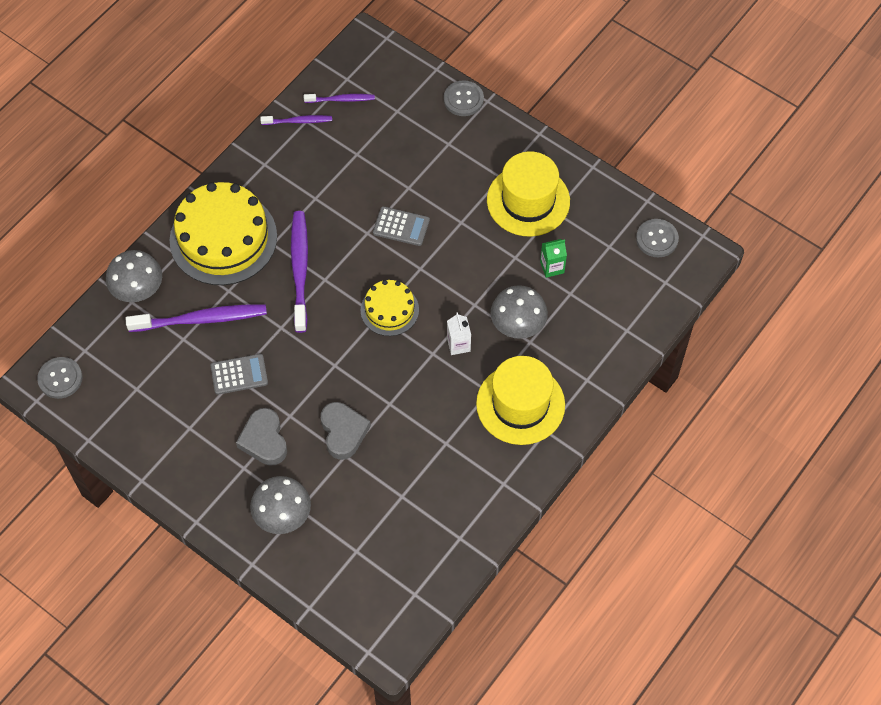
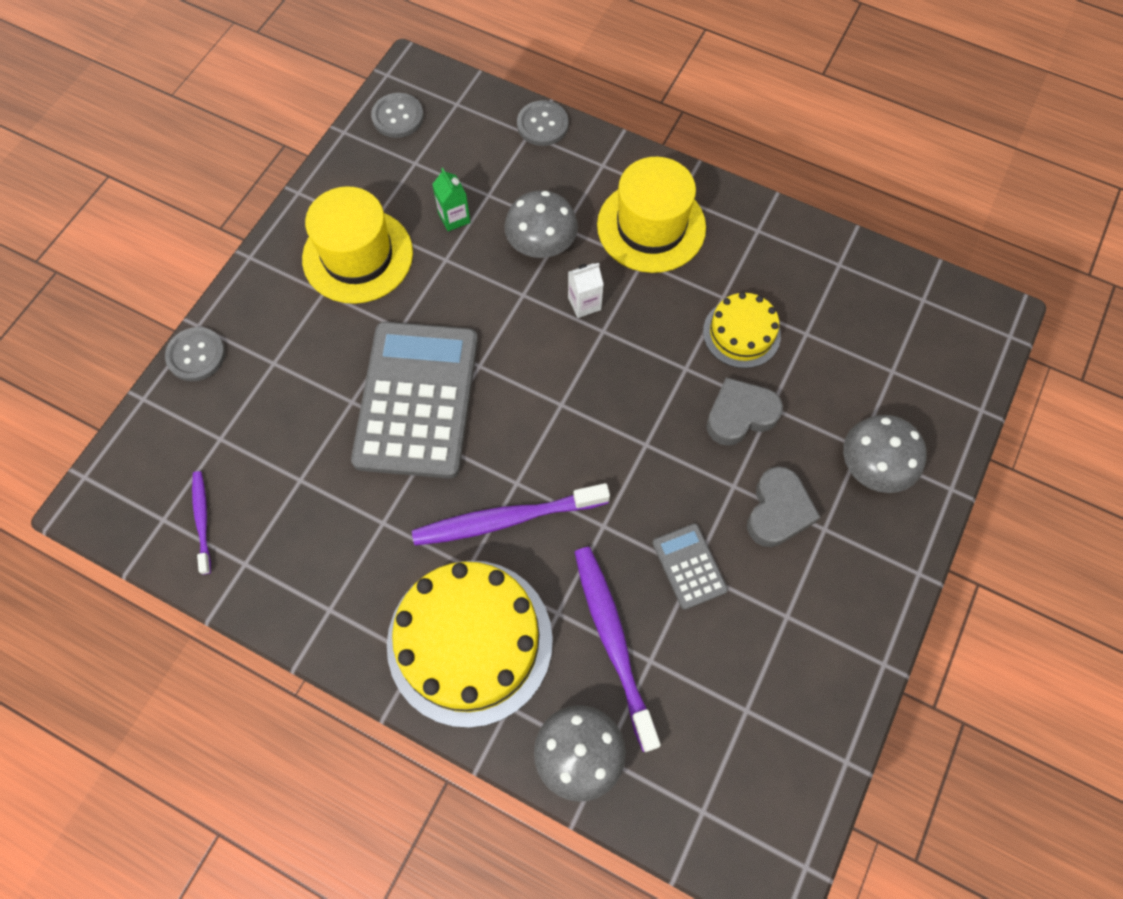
camera: 100 degrees left, 5 degrees up
grey button [37,357,83,399] -> grey button moved to [517,101,568,146]
grey heart [236,408,287,466] -> grey heart turned 45 degrees counterclockwise [747,466,820,547]
purple toothbrush [260,115,332,125] -> none
yellow cake [360,280,419,336] -> yellow cake moved to [703,292,781,368]
grey calculator [373,206,430,246] -> grey calculator [351,322,478,479], size x2.24

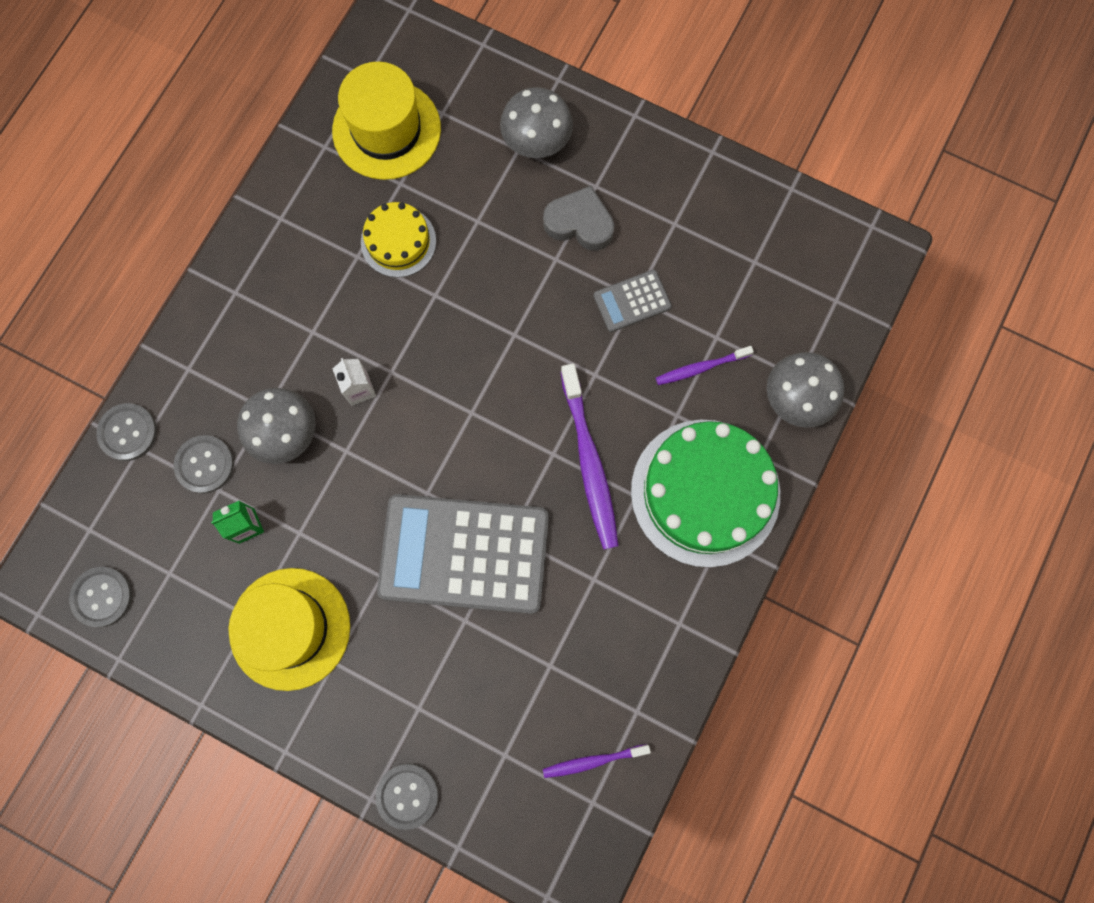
camera: 90 degrees left, 10 degrees up
yellow cake [387,561,553,728] -> green cake [631,420,780,567]
purple toothbrush [574,547,661,752] -> purple toothbrush [656,346,754,385], size x0.55
yellow hat [597,157,706,273] -> yellow hat moved to [332,62,441,180]
grey heart [706,377,783,446] -> none
none -> grey button [174,435,234,494]

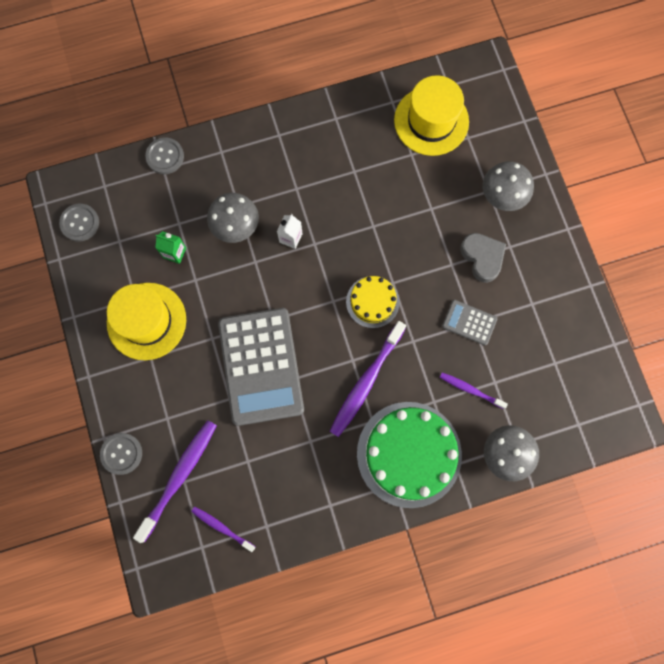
camera: 45 degrees right, 0 degrees up
grey button [174,435,234,494] -> none
yellow cake [361,202,436,278] -> yellow cake moved to [346,276,400,328]
grey calculator [377,494,549,614] -> grey calculator turned 150 degrees counterclockwise [218,308,304,426]
none -> purple toothbrush [133,420,217,543]

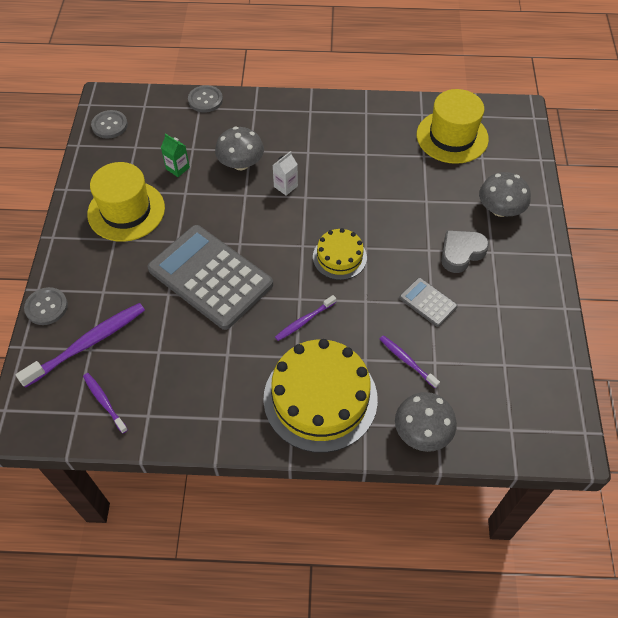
camera: 20 degrees right, 20 degrees down
grey calculator [218,308,304,426] -> grey calculator turned 120 degrees clockwise [147,225,273,330]
purple toothbrush [330,321,406,437] -> purple toothbrush [275,295,336,341], size x0.55
green cake [357,402,462,508] -> yellow cake [263,339,378,453]
grey heart [460,233,506,283] -> grey heart turned 120 degrees counterclockwise [441,230,489,273]

